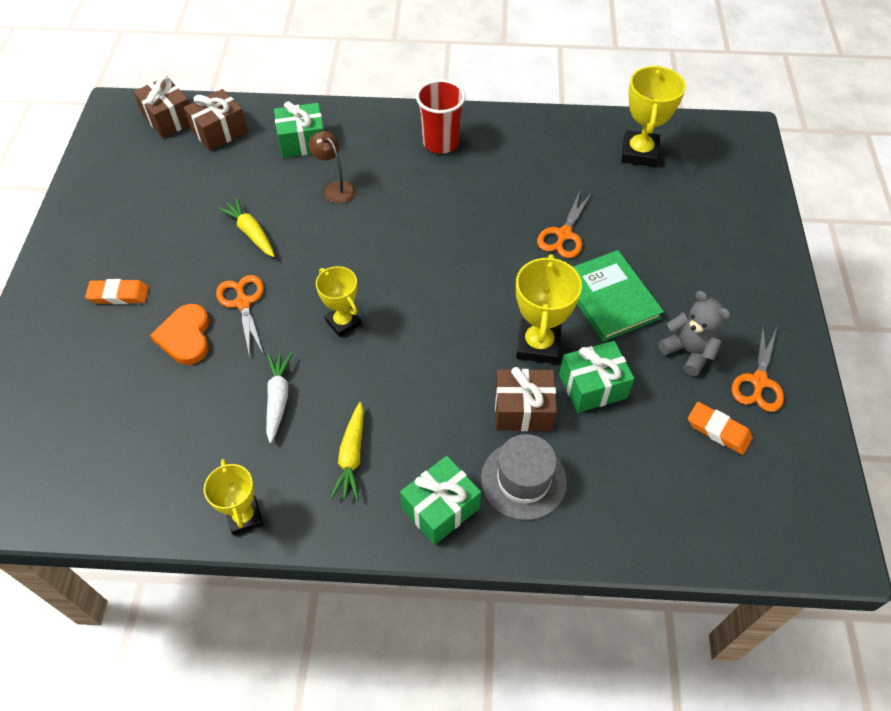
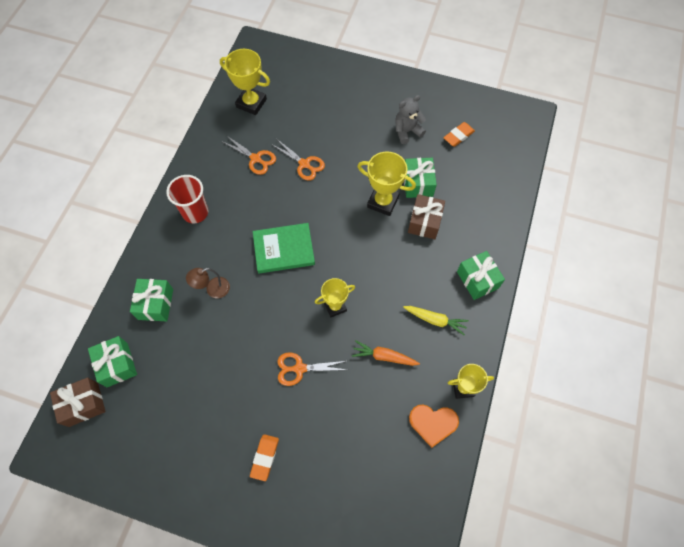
camera: 75 degrees left, 10 degrees up
orange heart [150,304,209,365] -> orange heart moved to [409,405,459,448]
brown gift [184,89,248,151] -> green gift [88,336,137,387]
yellow carrot [218,198,275,257] -> none
white carrot [266,352,293,443] -> orange carrot [352,340,420,366]
grey hat [481,434,567,520] -> none
green book [573,250,664,342] -> green book moved to [253,223,315,274]
orange scissors [732,324,784,412] -> orange scissors moved to [221,136,276,175]

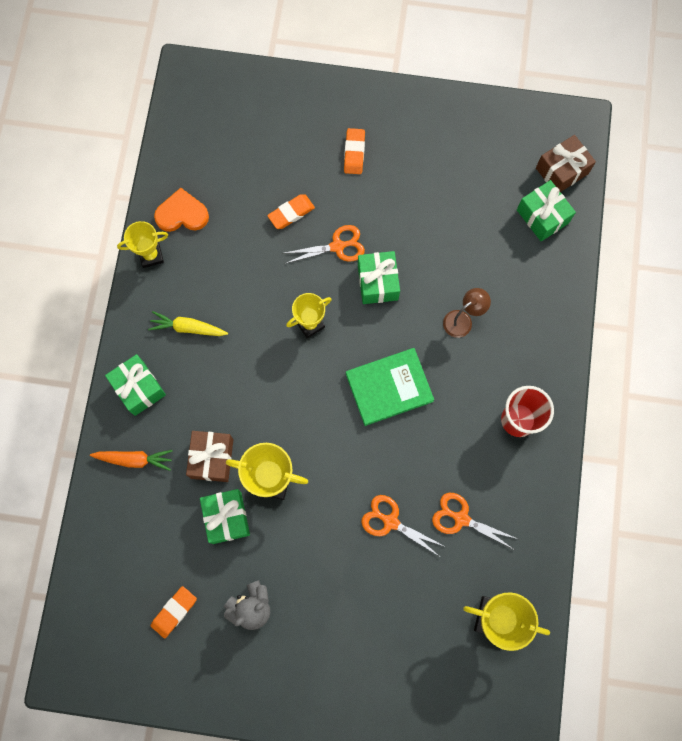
camera: 170 degrees right, 10 degrees up
green gift [130,279,173,321] -> green gift moved to [358,251,400,304]
orange carrot [352,340,420,366] -> orange carrot moved to [90,450,173,471]
none -> orange eraser [267,194,315,229]

